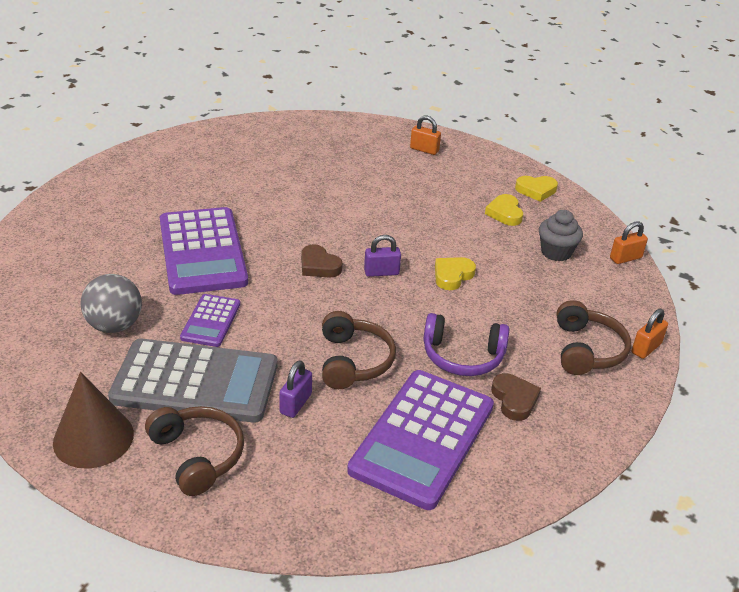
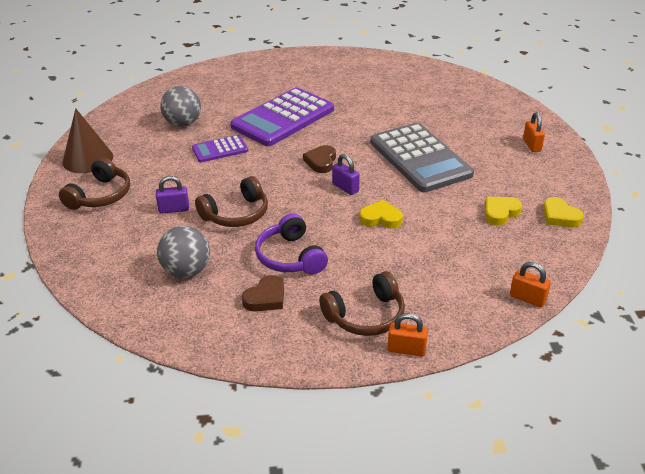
camera: 60 degrees right, 0 degrees up
grey calculator [108,338,278,423] -> grey calculator moved to [370,123,474,192]
purple calculator [347,370,494,510] -> grey ball [157,226,210,278]
grey cupcake [539,210,583,261] -> none

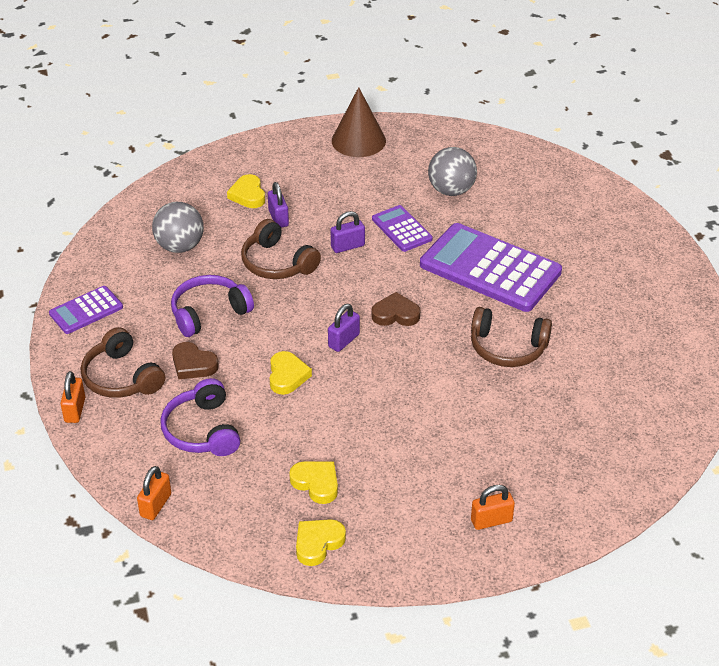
camera: 80 degrees right, 5 degrees up
brown headphones [59,157,130,210] -> brown headphones moved to [471,307,552,367]
brown heart [242,275,284,312] -> brown heart moved to [172,342,219,379]
grey calculator [370,123,474,192] -> none
none -> purple calculator [49,286,123,334]
none -> purple headphones [160,378,240,456]
none -> yellow heart [227,174,265,208]
none -> purple padlock [331,211,365,253]

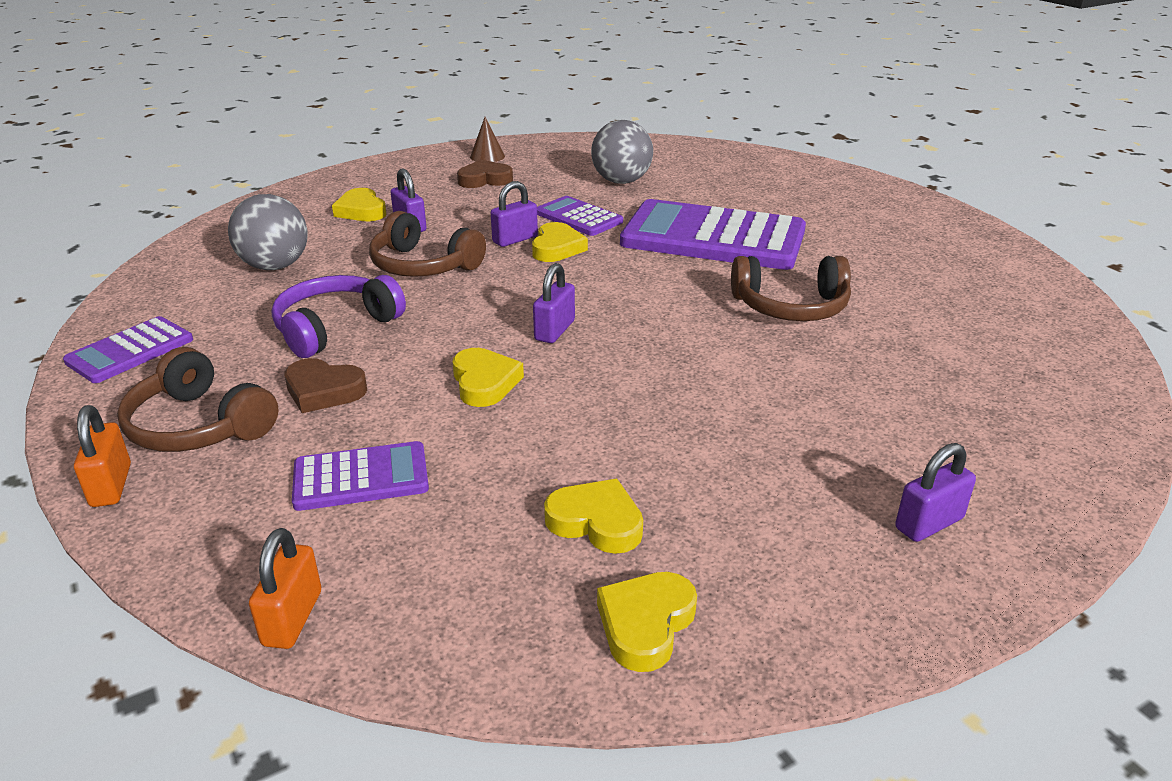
camera: 15 degrees left, 10 degrees down
purple headphones [160,378,240,456] -> purple calculator [292,441,429,511]
brown cone [332,87,386,157] -> brown cone [470,117,505,162], size x0.52
brown heart [371,292,420,326] -> brown heart moved to [457,160,513,188]
orange padlock [471,485,515,530] -> purple padlock [895,443,976,542]
none -> yellow heart [532,222,588,262]

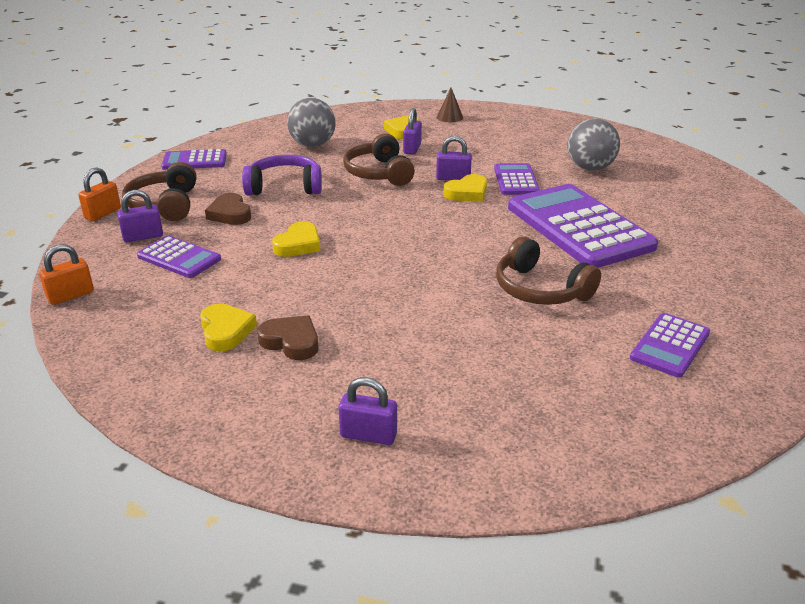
camera: 45 degrees right, 0 degrees up
brown heart [457,160,513,188] -> brown heart moved to [257,316,318,360]
brown cone [470,117,505,162] -> brown cone moved to [437,88,463,122]
purple padlock [533,263,575,343] -> purple padlock moved to [117,190,163,242]
yellow heart [597,572,697,672] -> none
none -> purple calculator [630,313,710,378]

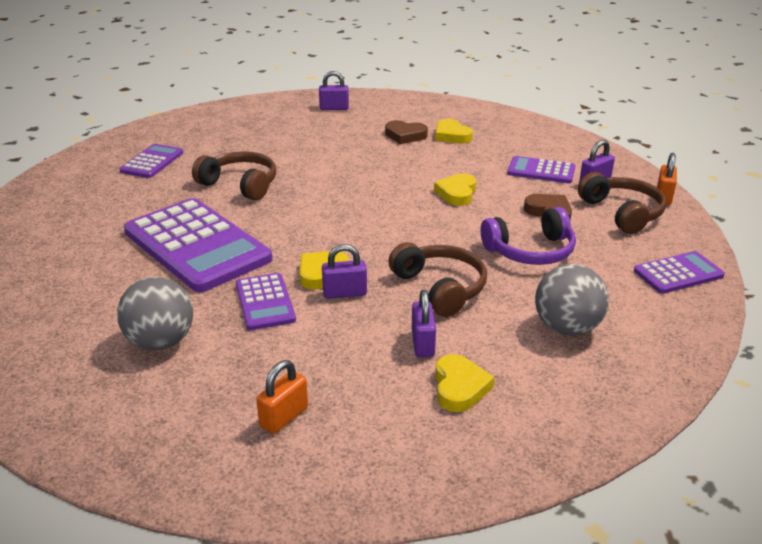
camera: 165 degrees right, 0 degrees up
orange padlock [39,244,94,305] -> orange padlock moved to [256,360,308,434]
brown cone [437,88,463,122] -> none

